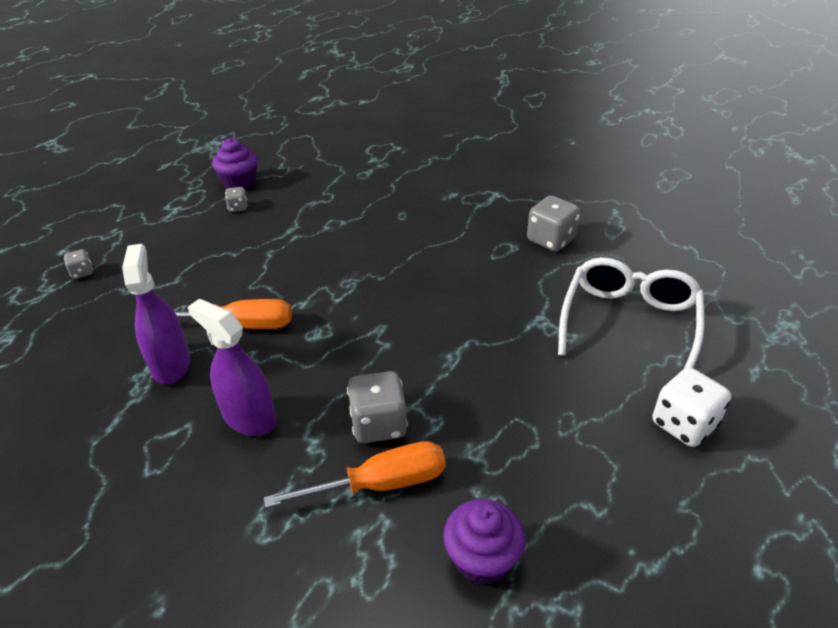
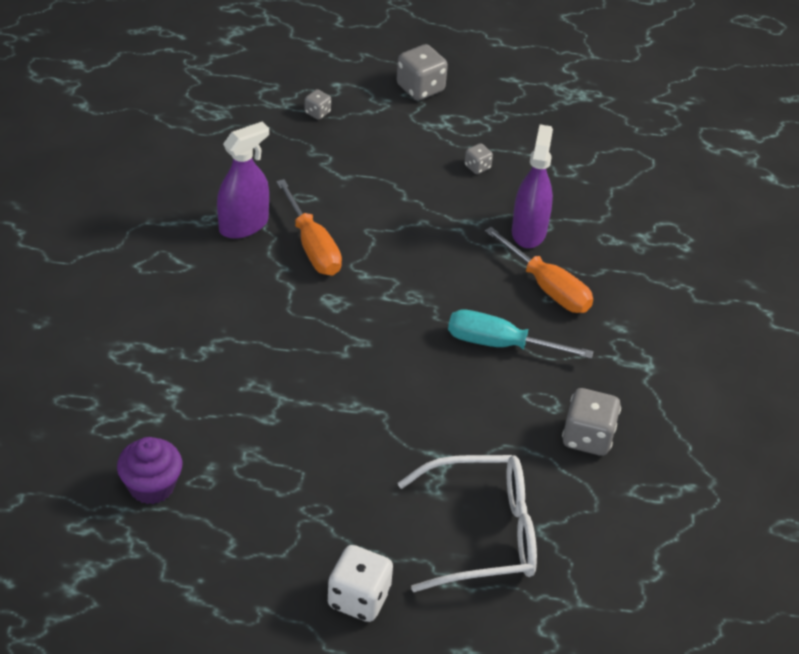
camera: 60 degrees right, 5 degrees up
purple spray bottle [188,299,277,436] -> purple spray bottle moved to [512,125,553,248]
purple cupcake [212,138,257,189] -> none
orange screwdriver [264,441,446,508] -> orange screwdriver moved to [485,227,593,313]
grey dice [347,371,408,443] -> grey dice moved to [397,44,448,100]
none -> turquoise screwdriver [448,309,594,359]

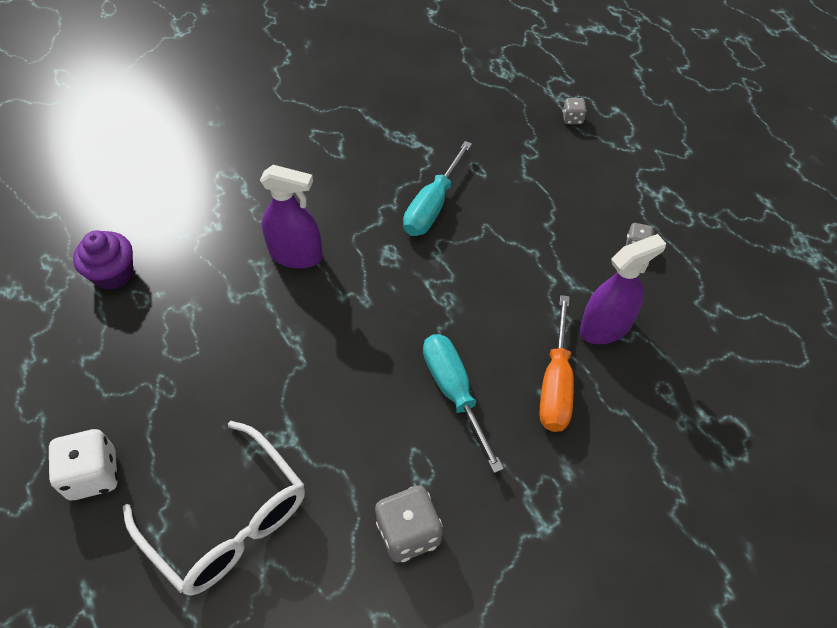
camera: 55 degrees right, 10 degrees up
purple spray bottle [217,122,269,239] -> purple spray bottle moved to [260,165,323,268]
orange screwdriver [276,179,342,276] -> turquoise screwdriver [403,141,472,236]
grey dice [397,44,448,100] -> none

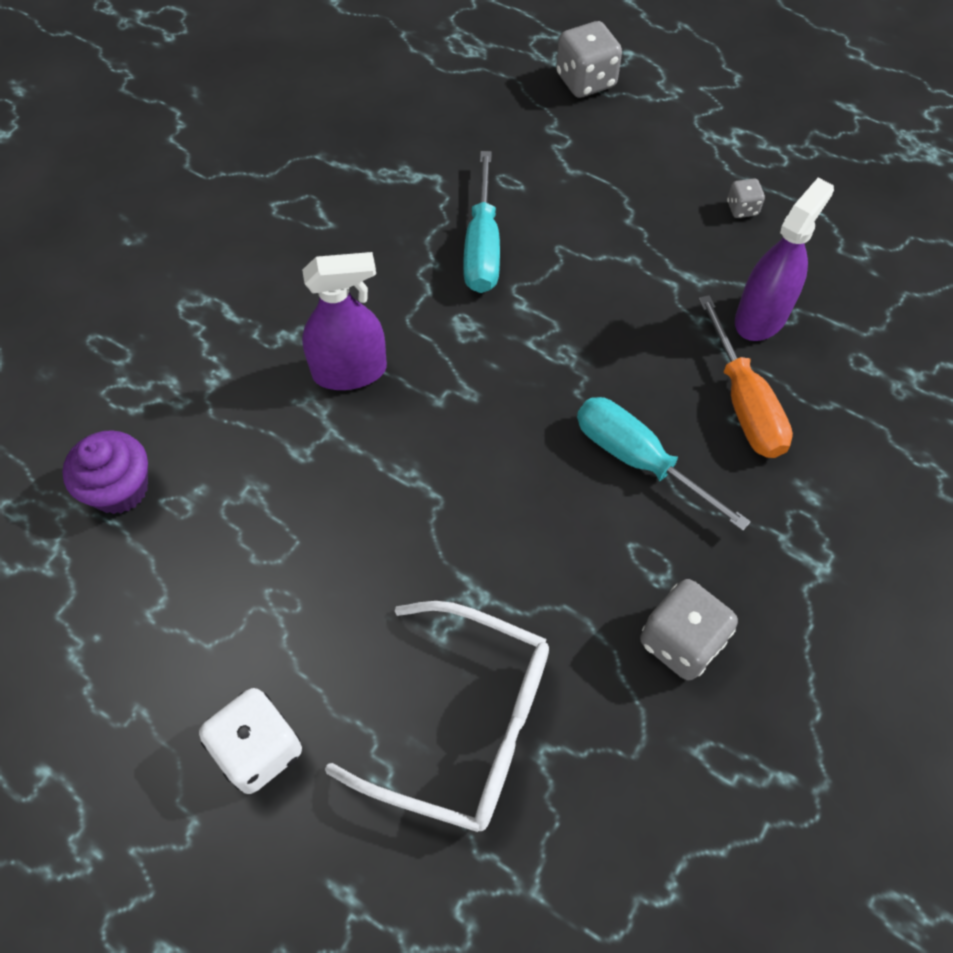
camera: 25 degrees left, 5 degrees up
grey dice [562,98,587,124] -> grey dice [556,21,622,98], size x1.92

